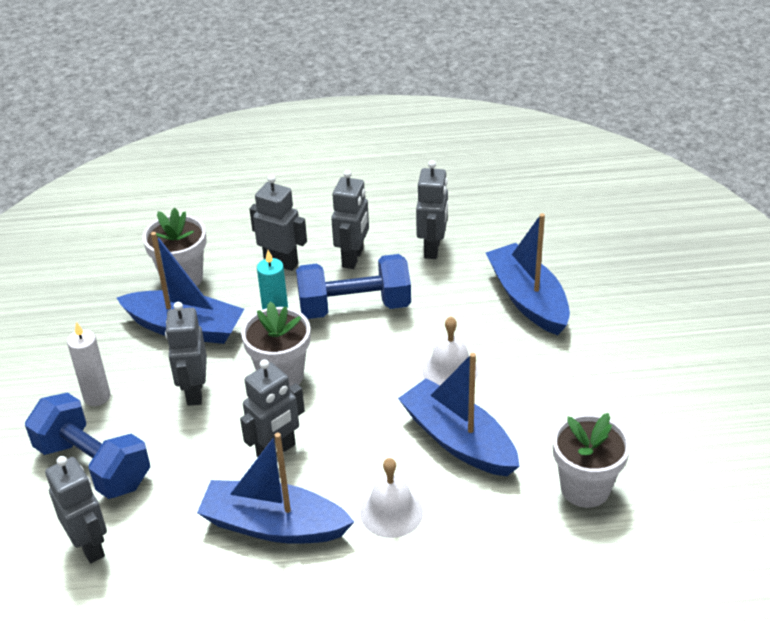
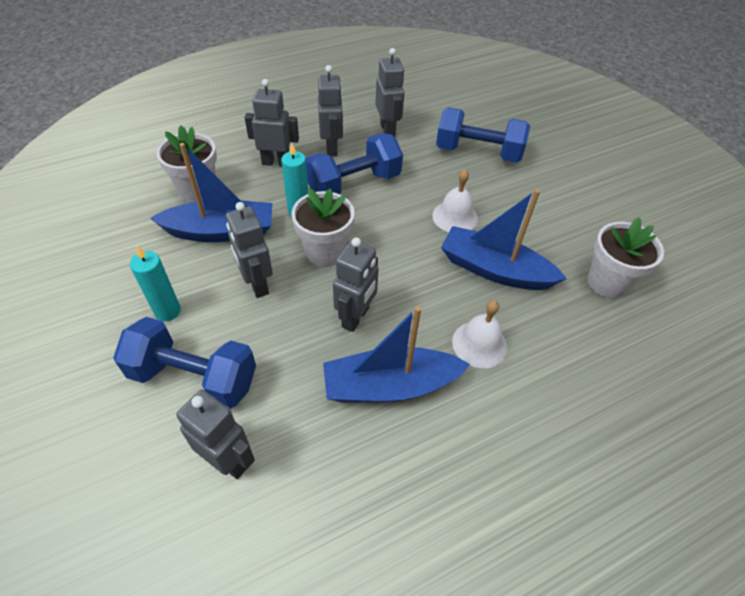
camera: 25 degrees left, 10 degrees up
white candle [67,322,111,406] -> turquoise candle [130,245,181,321]
blue boat [486,213,570,335] -> blue dumbbell [436,107,530,163]

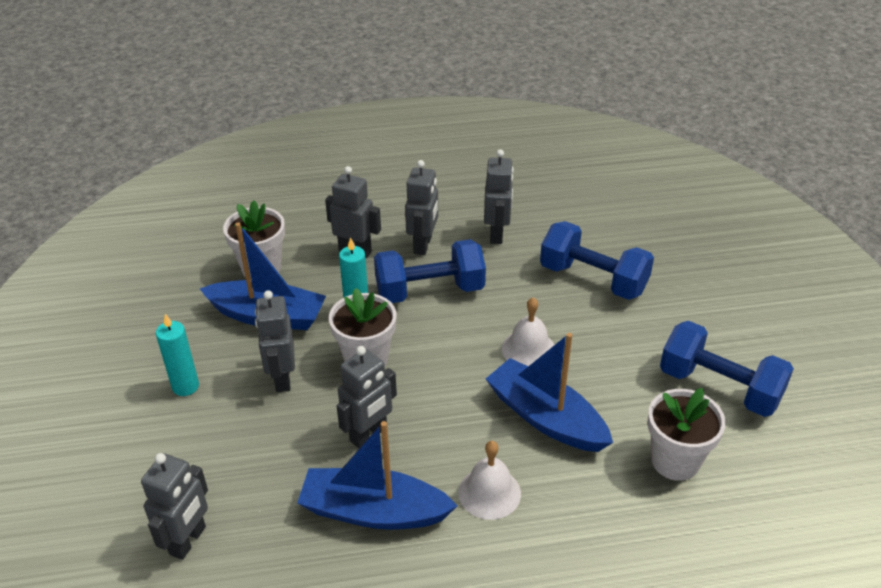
camera: 20 degrees right, 10 degrees down
blue dumbbell [113,317,256,409] -> blue dumbbell moved to [660,321,794,417]
grey robot [176,390,255,479] -> grey robot turned 60 degrees clockwise [141,453,208,560]

